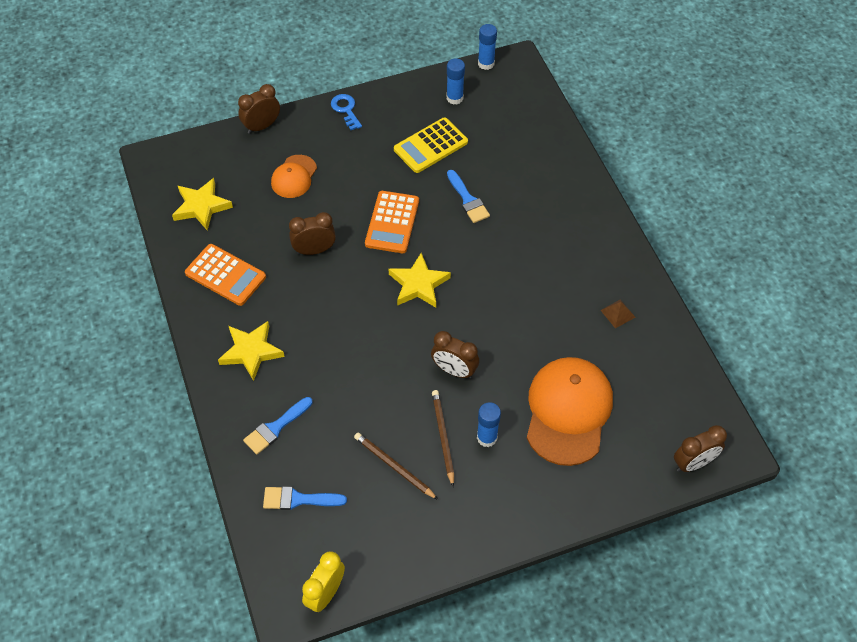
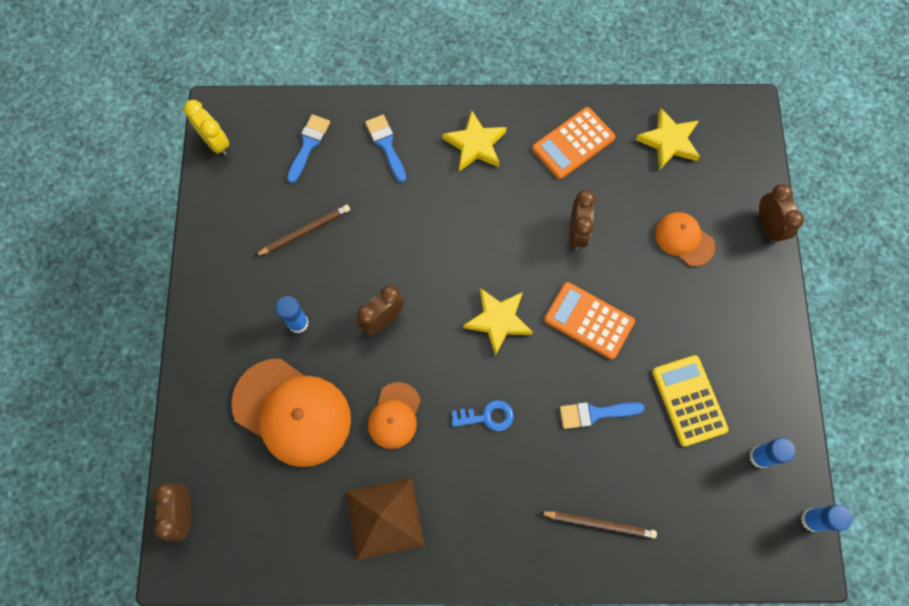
camera: 110 degrees right, 15 degrees up
blue key [331,94,362,130] -> blue key moved to [452,400,514,431]
brown pencil [432,390,454,487] -> brown pencil moved to [539,511,657,538]
brown pyramid [601,299,635,328] -> brown pyramid [346,478,425,560], size x2.30
none -> orange cap [368,382,421,449]

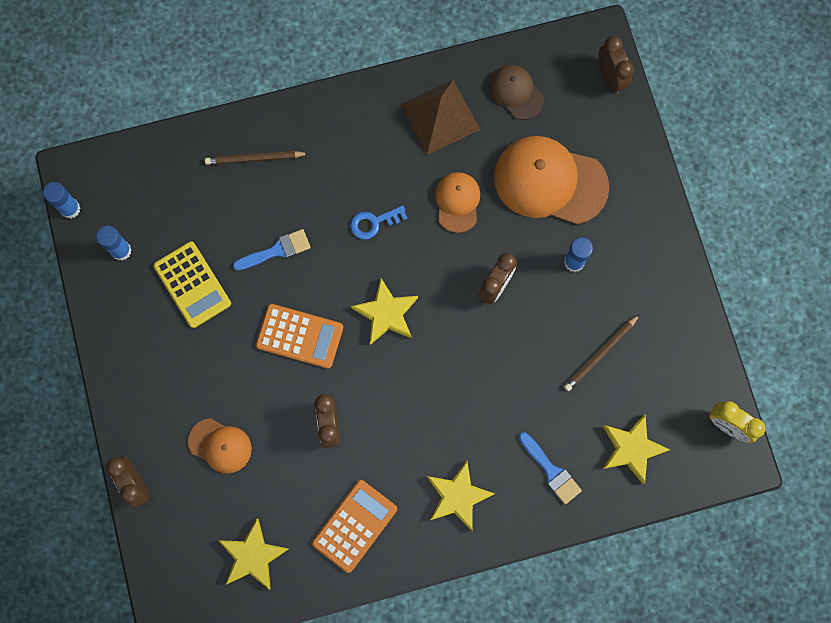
camera: 165 degrees right, 5 degrees up
blue brush [287,114,330,183] -> yellow star [602,414,670,484]
none -> brown cap [489,65,544,120]

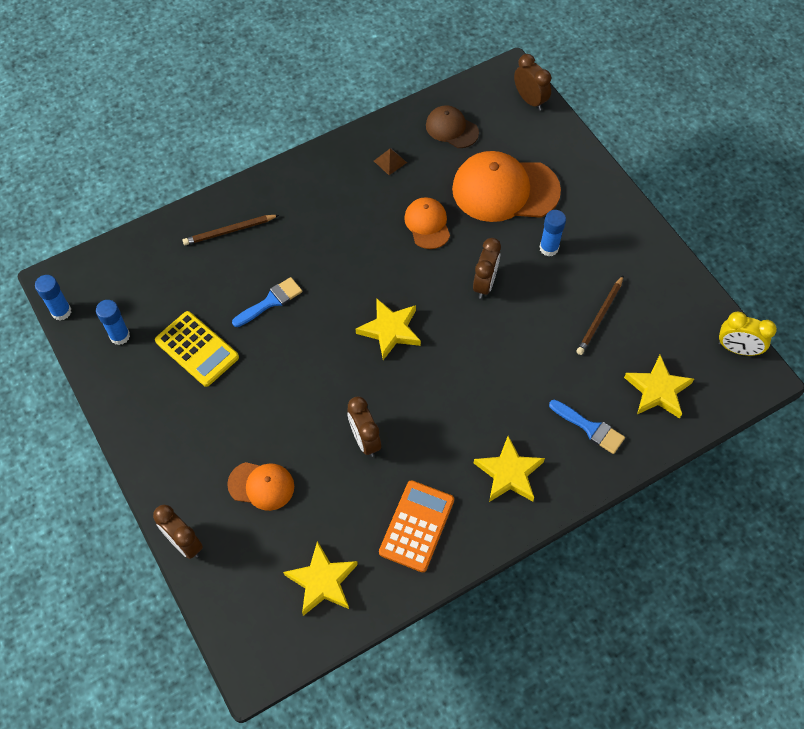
camera: 15 degrees left, 15 degrees down
orange calculator [256,304,343,369] -> none
blue key [350,205,408,240] -> none
brown pyramid [401,80,480,155] -> brown pyramid [374,148,407,175], size x0.43

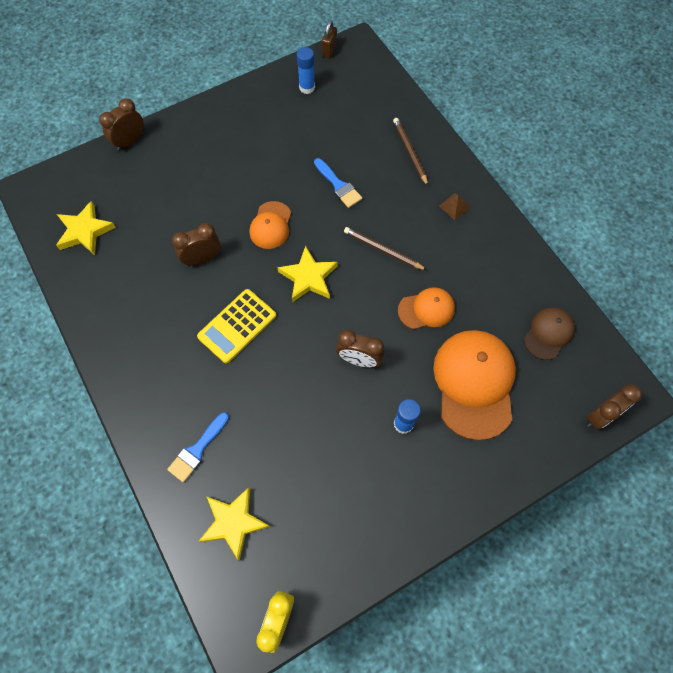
camera: 90 degrees right, 5 degrees up
blue glue stick [35,275,71,321] -> brown padlock [322,20,337,58]
yellow calculator [155,311,239,387] -> yellow calculator moved to [197,289,276,364]
orange cap [227,462,294,511] -> orange cap moved to [250,201,291,249]
brown pyramid [374,148,407,175] -> brown pyramid moved to [439,193,471,220]
orange calculator [379,480,454,572] -> none
yellow star [474,436,545,502] -> none
brown pencil [576,275,624,355] -> brown pencil moved to [344,227,427,270]

